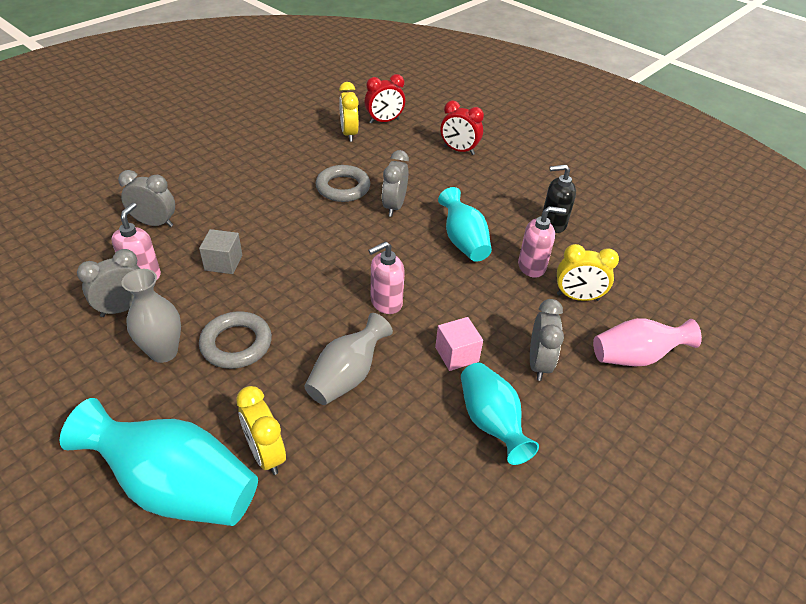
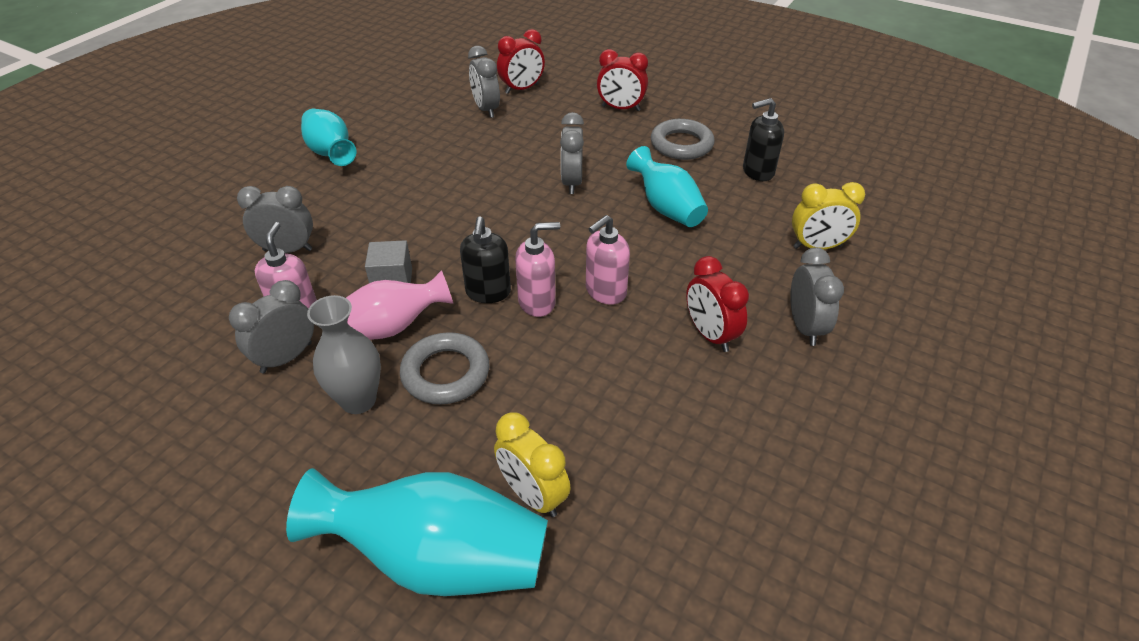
camera: 10 degrees left, 0 degrees up
grey vase [304,313,393,405] -> none
grey ring [316,165,370,202] -> grey ring moved to [651,119,715,160]
yellow clock [339,82,359,142] -> grey clock [468,46,500,118]
pink cube [435,317,483,371] -> red clock [686,256,749,352]
turquoise vase [461,363,539,465] -> turquoise vase moved to [301,109,356,166]
pink soap dispenser [518,206,566,278] -> pink soap dispenser moved to [515,222,560,317]
pink vase [593,318,702,366] -> pink vase moved to [346,270,453,340]
none -> black soap dispenser [460,216,511,303]

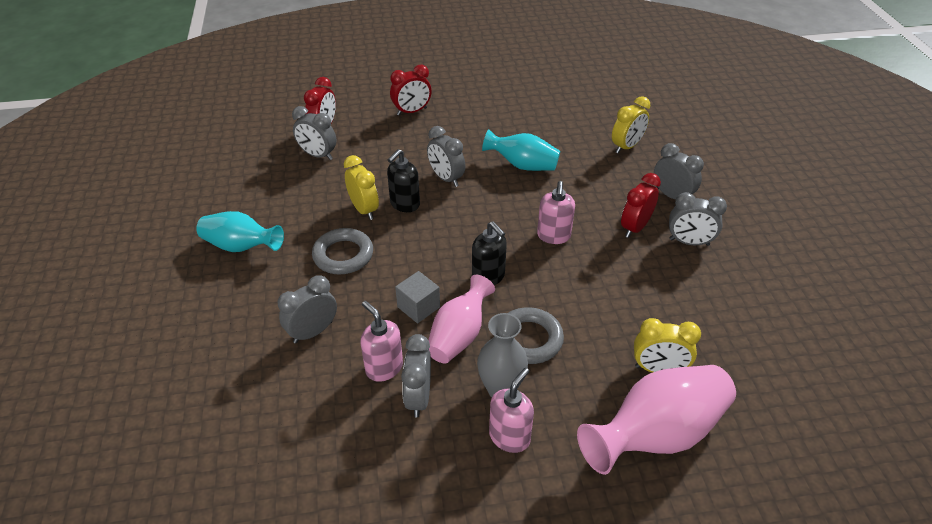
camera: 40 degrees left, 0 degrees up
turquoise vase [286,468,548,596] -> pink vase [577,365,736,475]
pink soap dispenser [515,222,560,317] -> pink soap dispenser moved to [489,368,534,453]
grey ring [651,119,715,160] -> grey ring moved to [312,228,373,274]
red clock [686,256,749,352] -> red clock turned 105 degrees clockwise [621,173,661,238]
black soap dispenser [743,98,784,181] -> black soap dispenser moved to [387,149,420,212]
none -> yellow clock [344,155,379,220]
none -> grey clock [669,192,727,246]

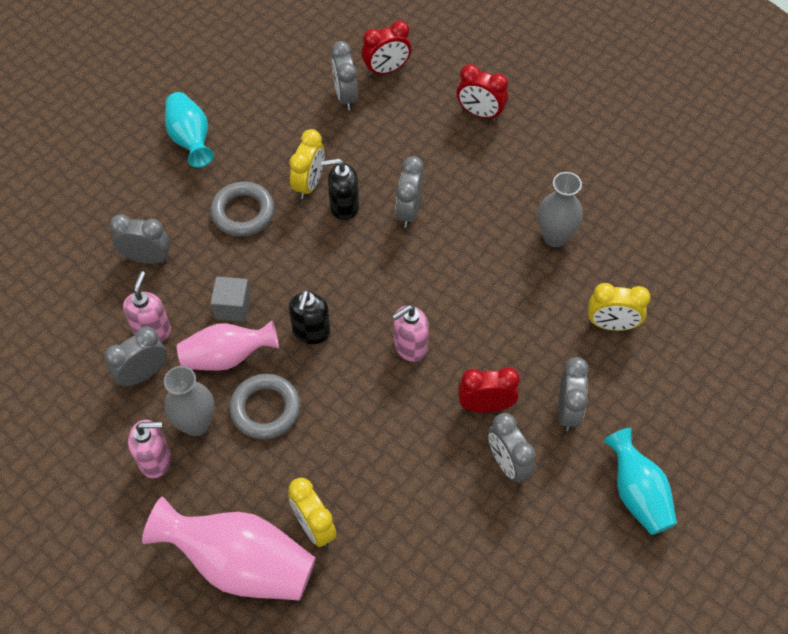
camera: 50 degrees right, 15 degrees up
turquoise vase [482,129,560,171] -> turquoise vase moved to [603,428,677,535]
none -> grey vase [538,172,583,247]

